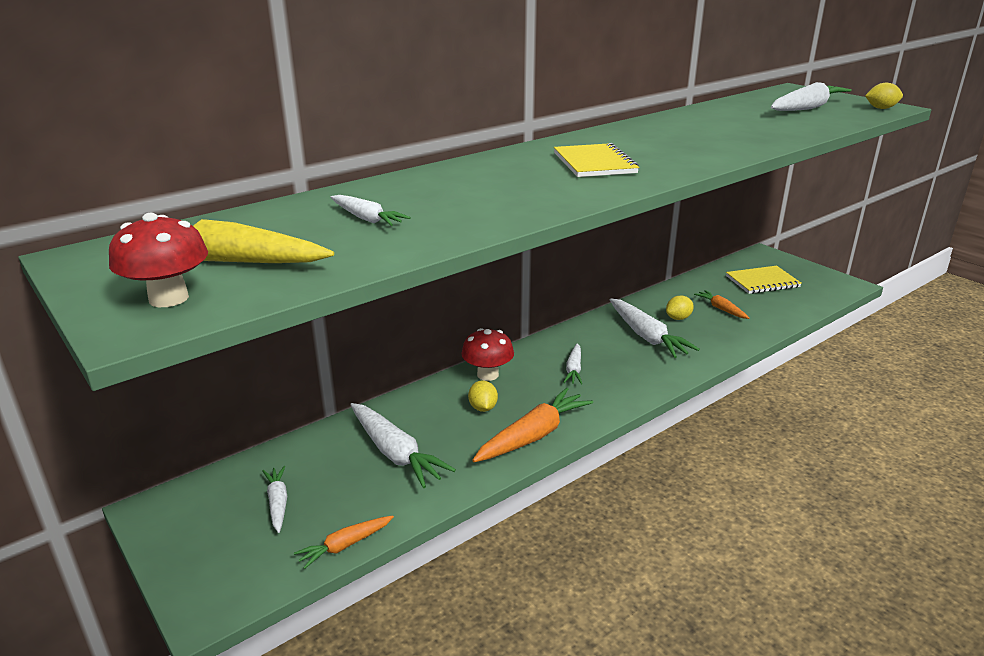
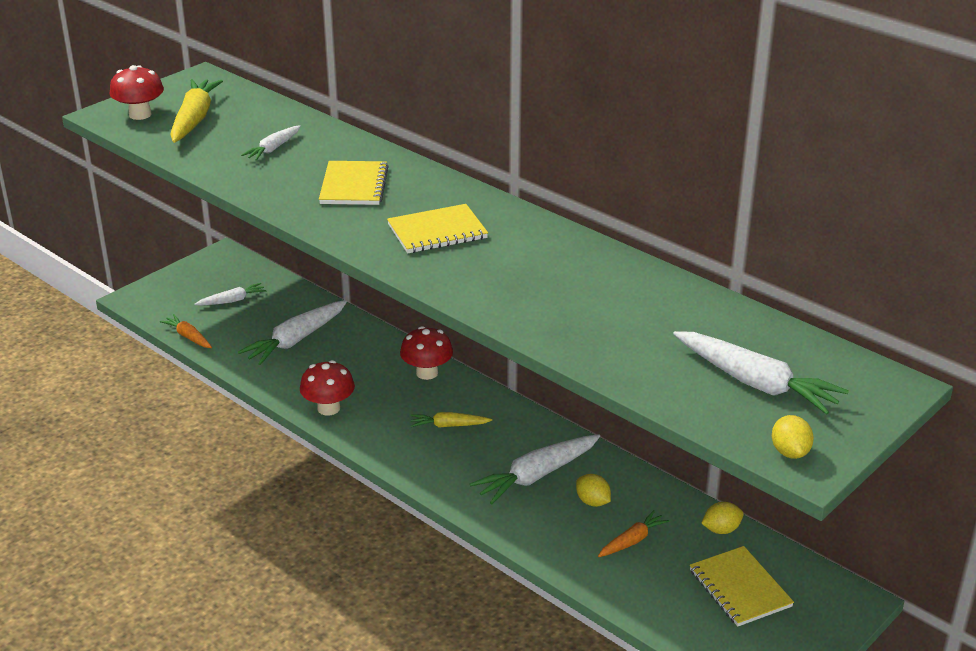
camera: 80 degrees right, 5 degrees up
yellow lemon [468,380,498,412] -> yellow lemon moved to [701,502,744,534]
orange carrot [472,388,593,462] -> red mushroom [300,360,355,416]
white carrot [563,343,582,385] -> yellow carrot [411,412,492,428]
none -> yellow notebook [319,161,389,205]

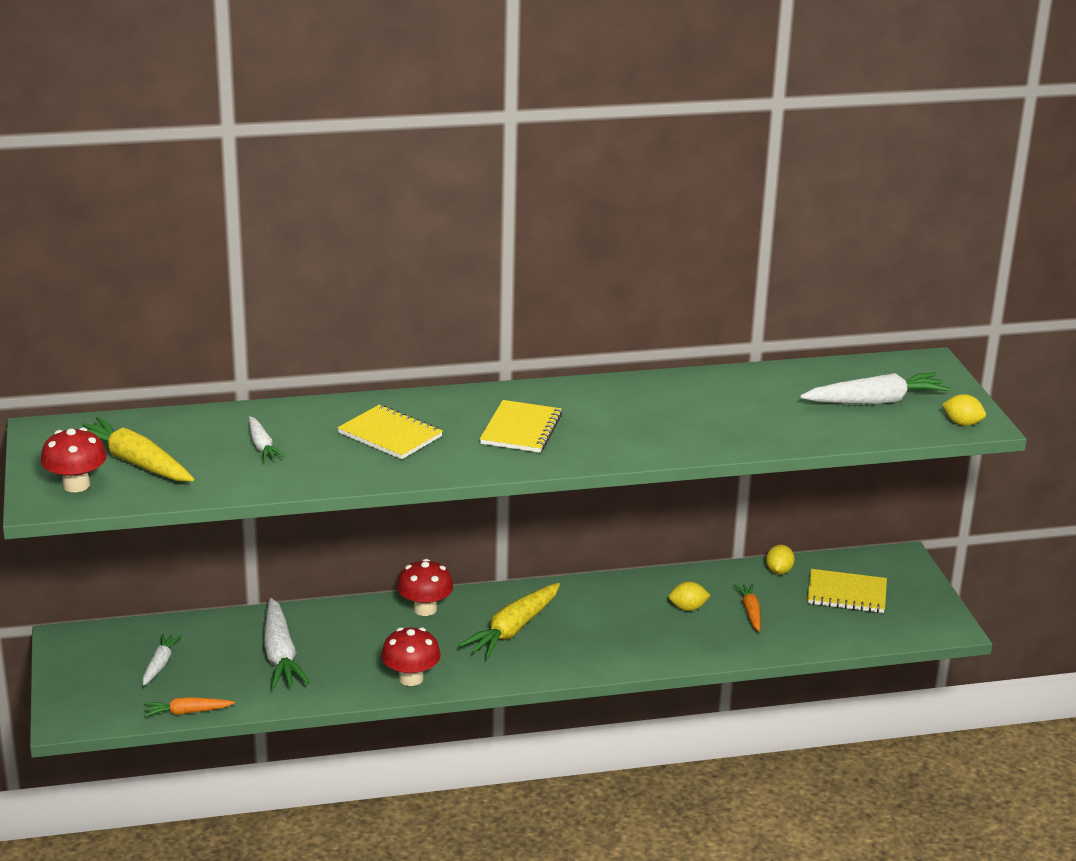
camera: 55 degrees left, 5 degrees down
yellow carrot [411,412,492,428] -> yellow carrot [459,583,560,659], size x1.78
white carrot [470,434,600,504] -> none

